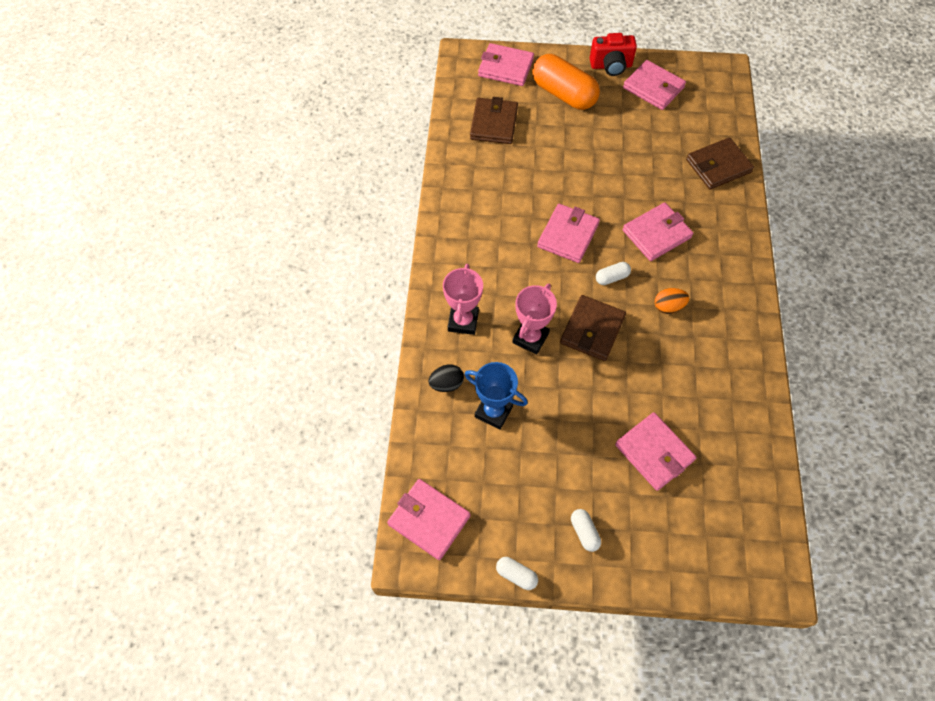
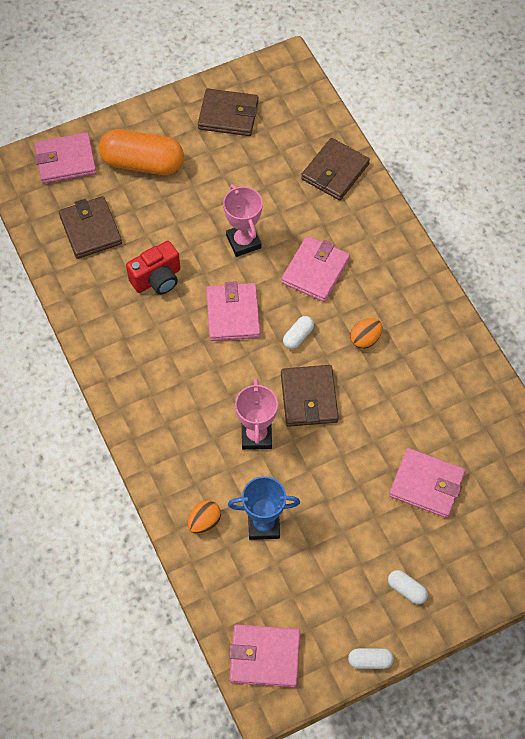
camera: 30 degrees left, 0 degrees up
black egg [428,364,464,392] -> orange egg [188,500,221,534]
pink trophy [443,264,483,335] -> pink trophy moved to [223,184,263,257]
red camera [590,33,637,76] -> red camera moved to [126,241,180,295]
pink wallet [623,60,686,110] -> brown wallet [198,88,259,136]

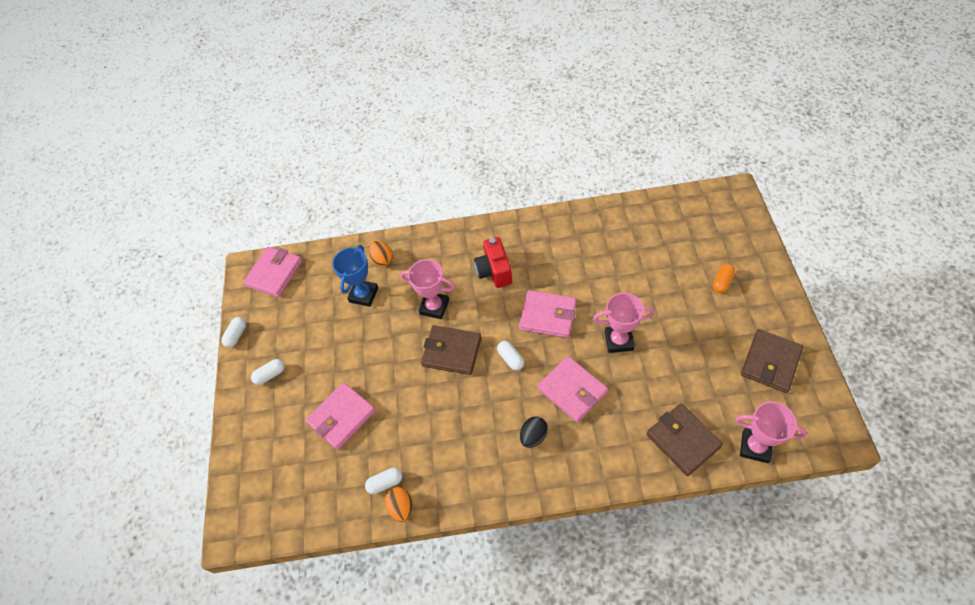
camera: 115 degrees right, 5 degrees down
pink wallet [35,132,97,184] -> none
brown wallet [59,196,122,259] -> none
orange capsule [99,129,184,175] -> orange capsule [713,264,735,293], size x0.44
red camera [126,241,180,295] -> red camera moved to [474,237,512,288]
orange egg [350,318,382,349] -> orange egg moved to [385,487,412,522]
none -> white capsule [365,468,402,494]
none -> black egg [520,416,548,448]
none -> pink trophy [736,402,807,463]

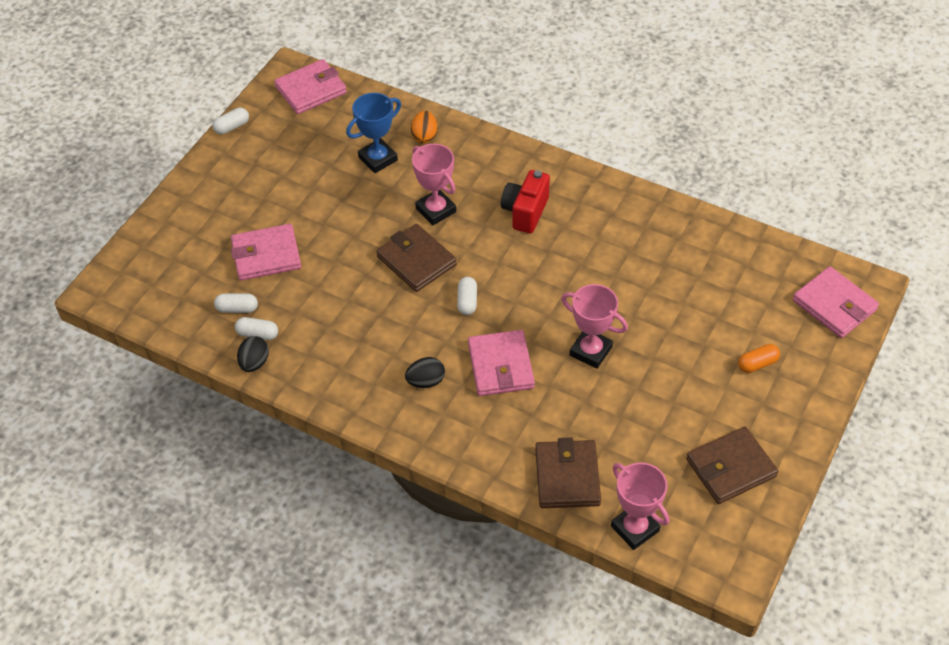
camera: 30 degrees right, 5 degrees down
white capsule [251,359,285,385] -> white capsule moved to [214,293,258,313]
orange egg [385,487,412,522] -> black egg [237,336,269,372]
pink wallet [519,290,577,338] -> pink wallet moved to [793,266,879,338]

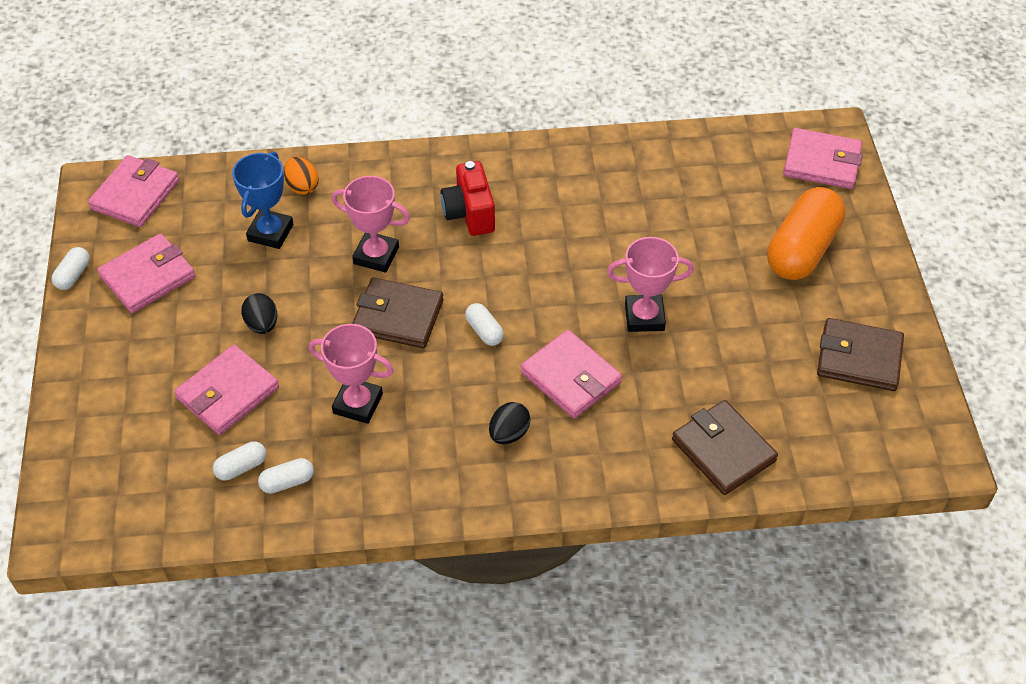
camera: 35 degrees left, 0 degrees up
black egg [237,336,269,372] -> black egg moved to [241,293,277,334]
pink trophy [611,462,669,550] -> pink trophy moved to [309,324,394,424]
brown wallet [686,427,778,504] -> brown wallet turned 75 degrees clockwise [817,318,904,391]
orange capsule [738,344,780,373] -> orange capsule [767,187,845,280], size x2.30
none -> pink wallet [97,233,196,313]

